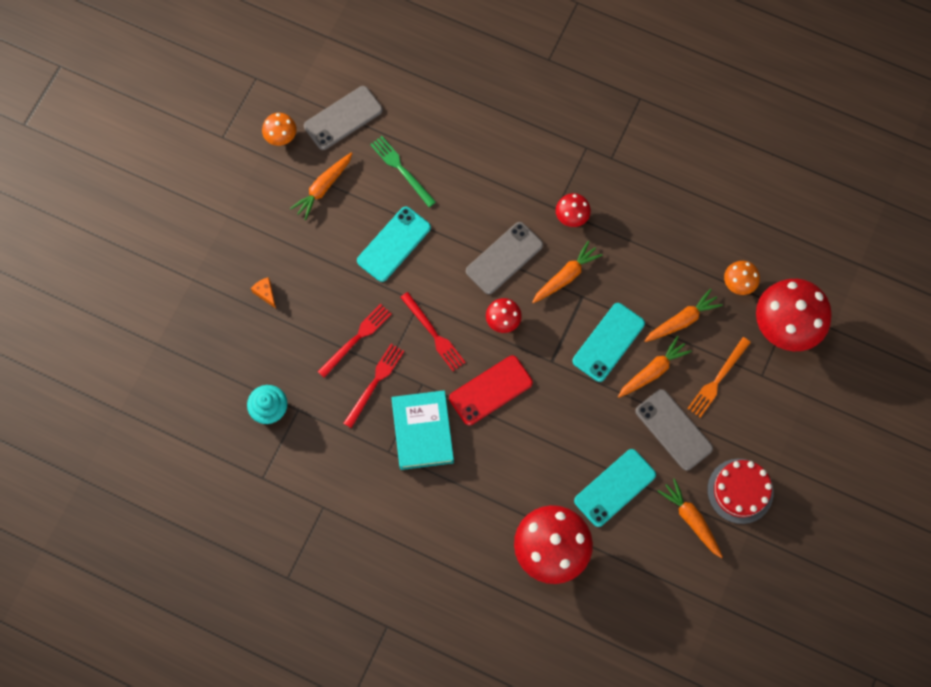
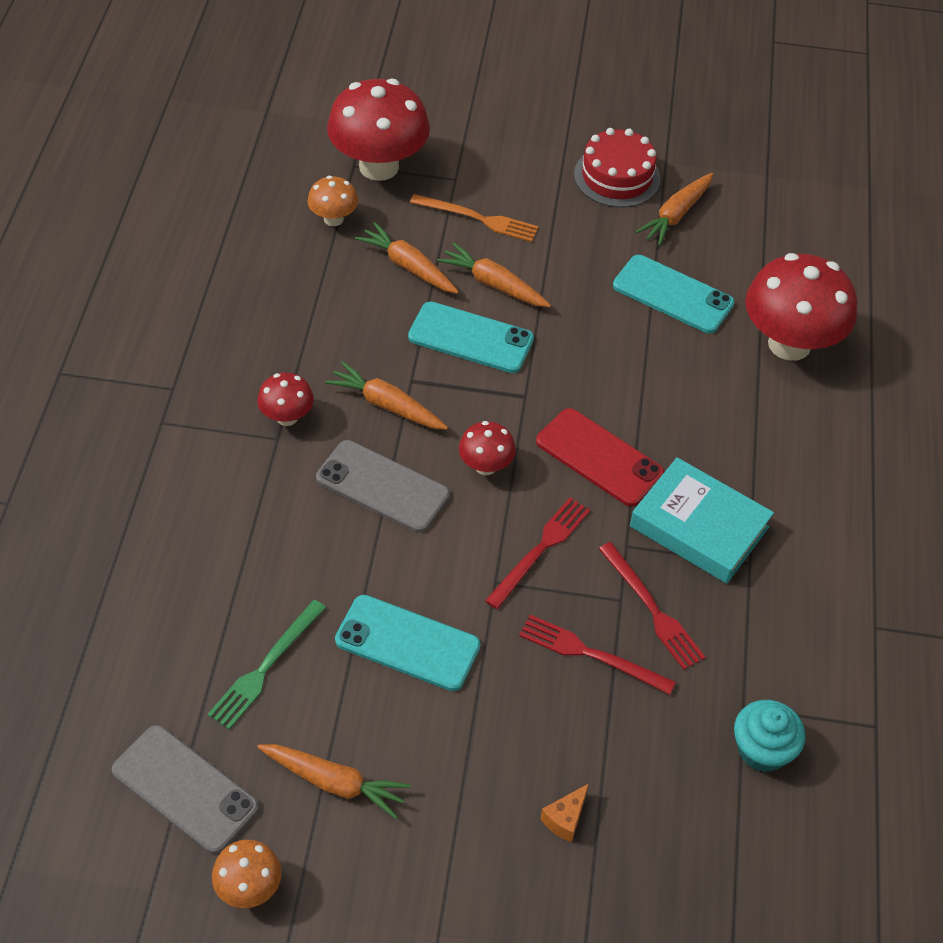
camera: 110 degrees left, 20 degrees down
red fork [343,344,404,428] -> red fork turned 135 degrees counterclockwise [599,542,706,670]
turquoise book [391,390,454,470] -> turquoise book turned 60 degrees clockwise [630,457,774,583]
grey phone [635,389,713,471] -> none

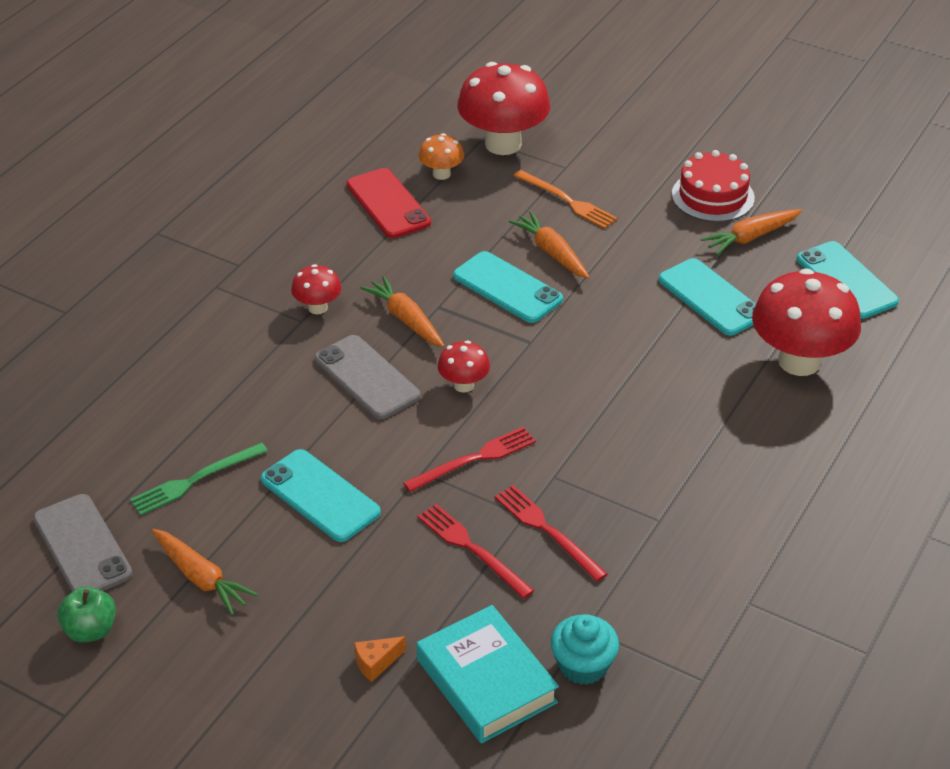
camera: 25 degrees right, 10 degrees down
orange mushroom [212,839,282,908] -> green apple [57,586,116,643]
orange carrot [355,222,459,294] -> none
red phone [536,408,664,507] -> red phone moved to [347,168,431,238]
red fork [599,542,706,670] -> red fork turned 150 degrees clockwise [494,485,608,581]
turquoise book [630,457,774,583] -> turquoise book moved to [417,605,559,744]
none -> turquoise phone [797,241,899,319]

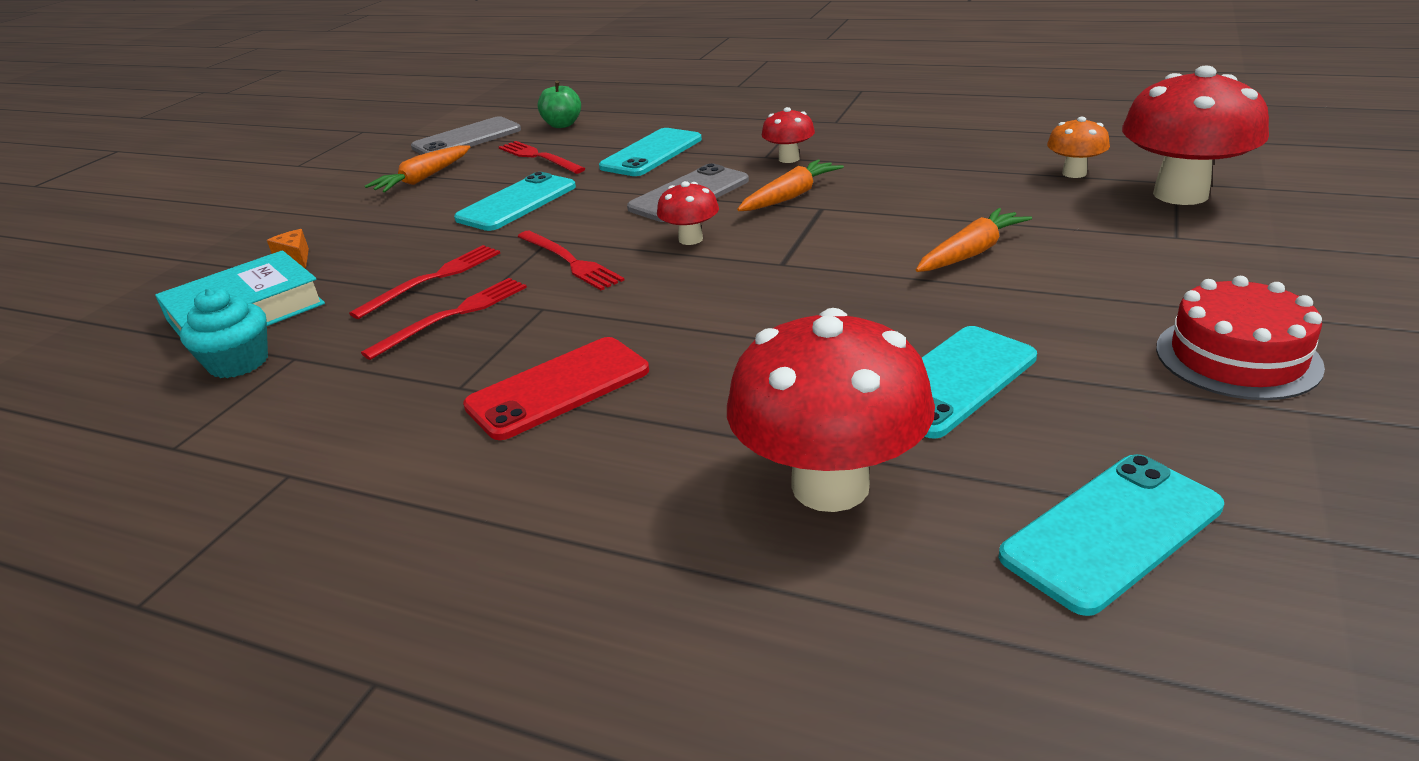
camera: 85 degrees right, 10 degrees down
green apple [57,586,116,643] -> green apple moved to [537,81,581,128]
green fork [130,442,268,515] -> red fork [499,141,586,174]
red phone [347,168,431,238] -> red phone moved to [463,337,649,440]
turquoise phone [453,251,563,323] -> turquoise phone moved to [599,128,702,176]
orange fork [514,170,617,229] -> none
orange carrot [700,209,802,255] -> none

